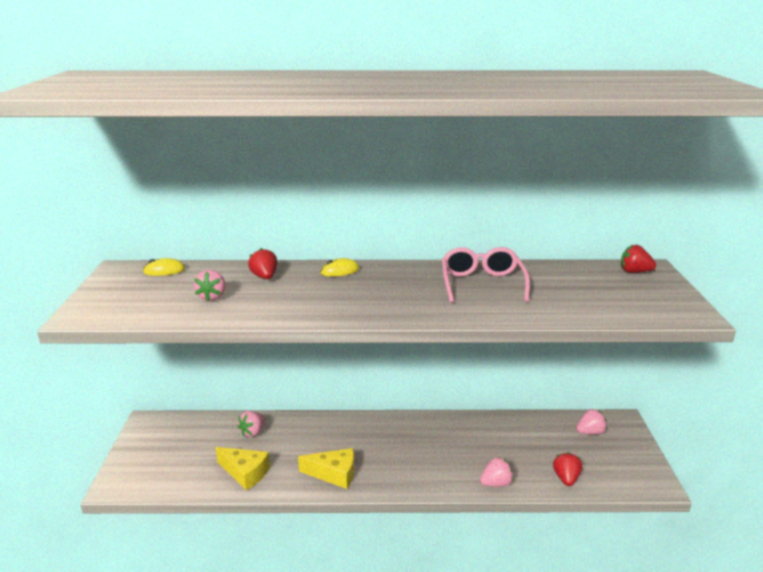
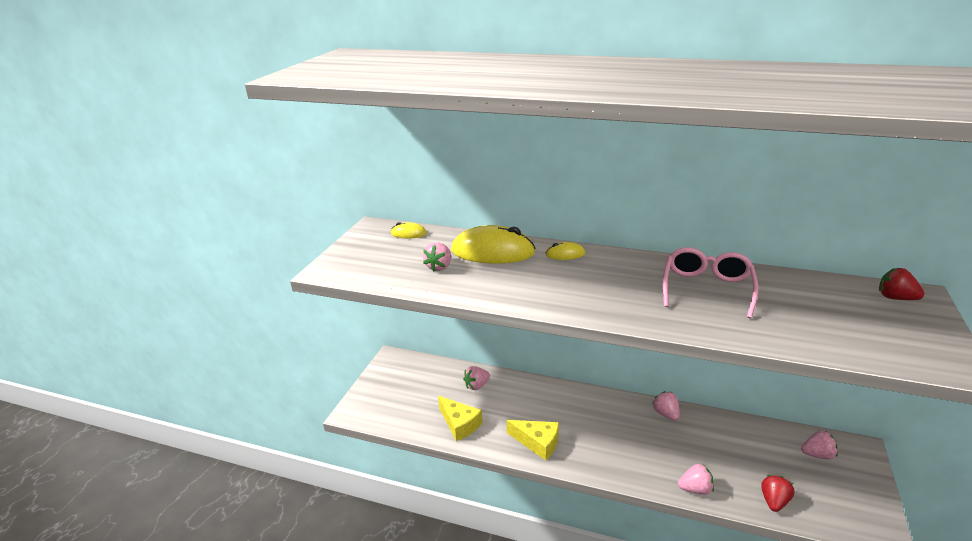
camera: 20 degrees right, 5 degrees up
red strawberry [248,248,277,279] -> yellow mouse [451,225,536,264]
none -> pink strawberry [652,391,679,421]

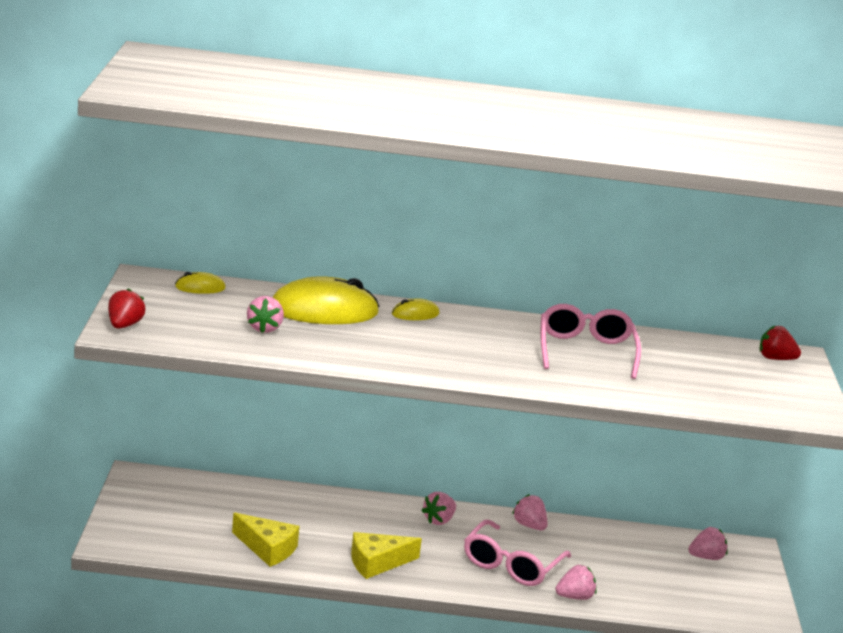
camera: 20 degrees left, 5 degrees down
pink strawberry [463,366,490,390] -> pink strawberry moved to [421,492,456,525]
yellow cheese [507,420,559,460] -> yellow cheese turned 150 degrees clockwise [351,532,422,579]
red strawberry [761,475,795,512] -> red strawberry moved to [108,288,145,329]
none -> pink glasses [464,519,571,586]

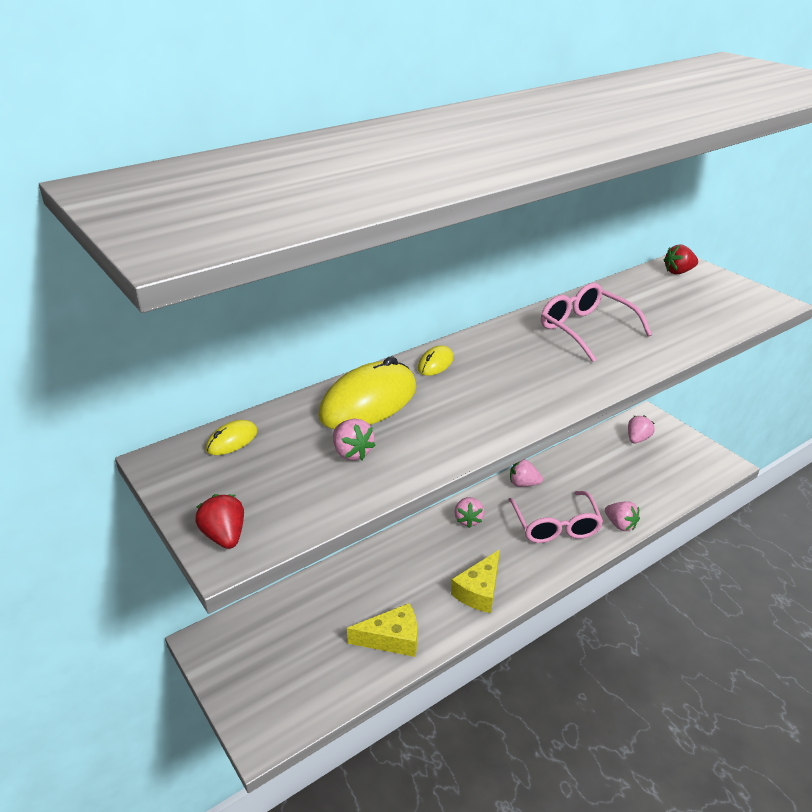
camera: 35 degrees left, 10 degrees up
pink strawberry [555,565,597,600] -> pink strawberry turned 105 degrees clockwise [605,501,640,531]

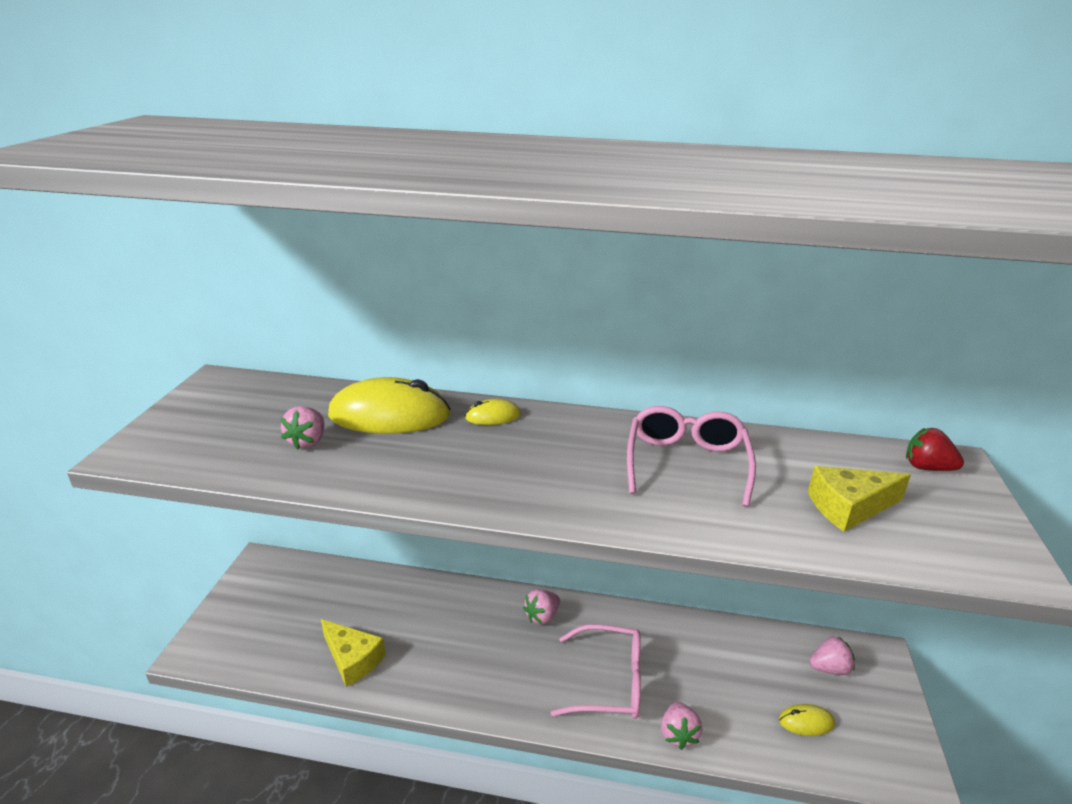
camera: 45 degrees right, 5 degrees down
red strawberry [195,494,244,549] -> none
yellow mouse [206,420,257,455] -> yellow mouse moved to [779,704,835,736]
yellow cheese [451,549,500,613] -> yellow cheese moved to [808,466,911,532]
pink glasses [509,491,603,543] -> pink glasses turned 120 degrees counterclockwise [551,624,641,719]
pink strawberry [510,459,543,487] -> none

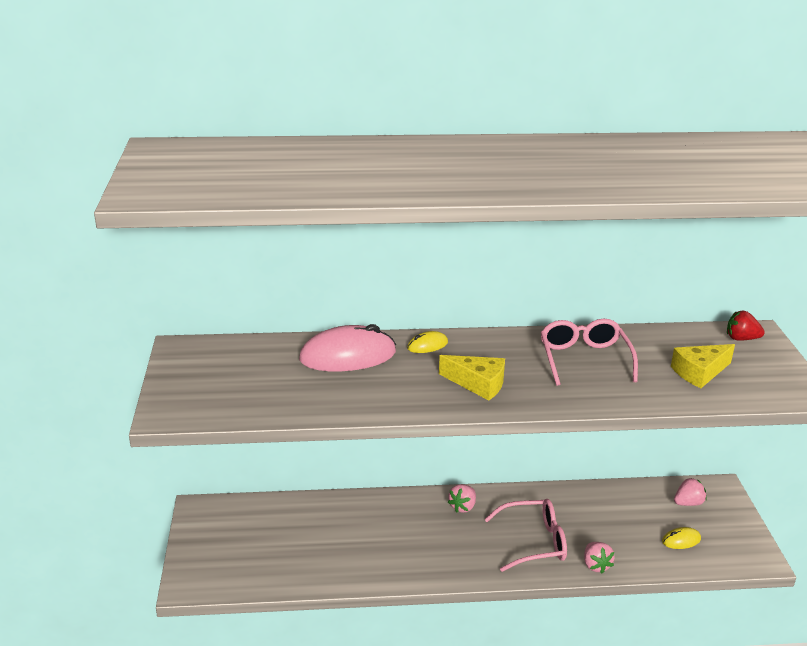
camera: 15 degrees left, 0 degrees up
pink strawberry [281,406,325,449] -> none
yellow cheese [321,619,386,687] -> yellow cheese moved to [439,355,505,400]
yellow mouse [328,377,451,434] -> pink mouse [299,324,396,371]

